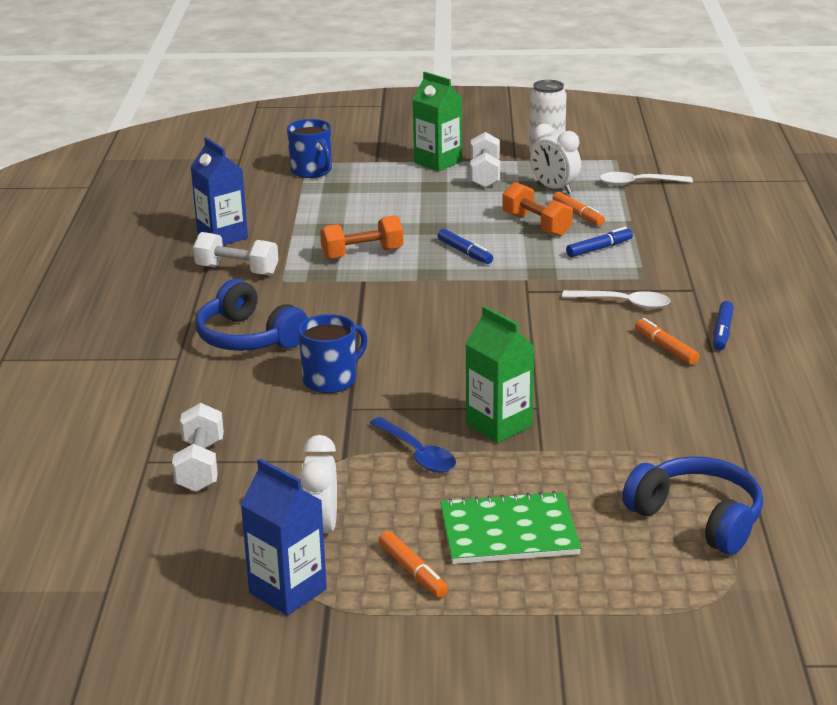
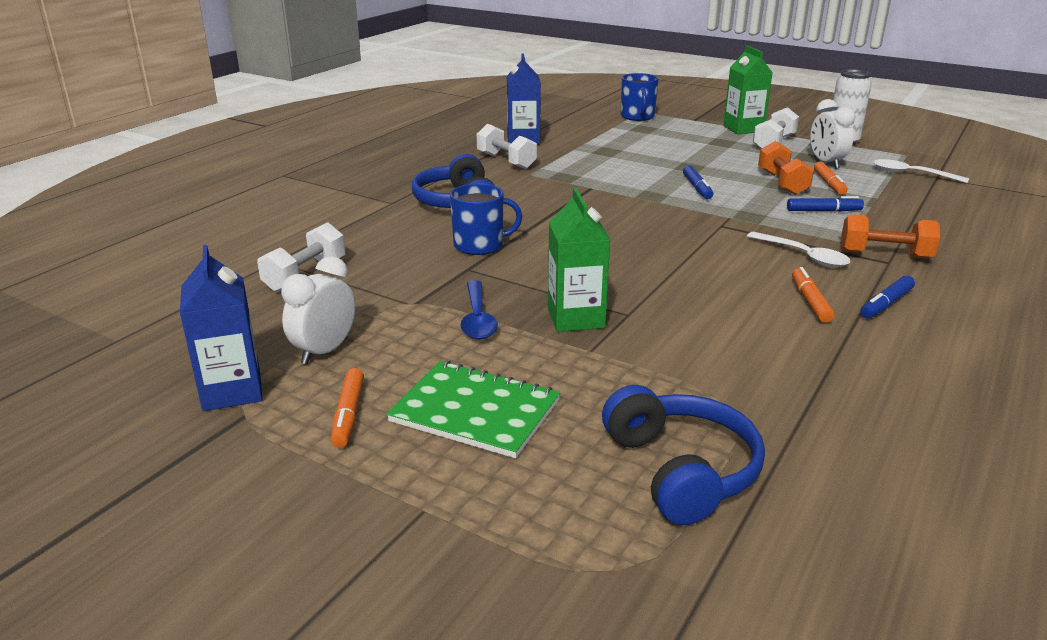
camera: 30 degrees right, 0 degrees up
orange dumbbell [320,215,404,260] -> orange dumbbell moved to [841,214,940,259]

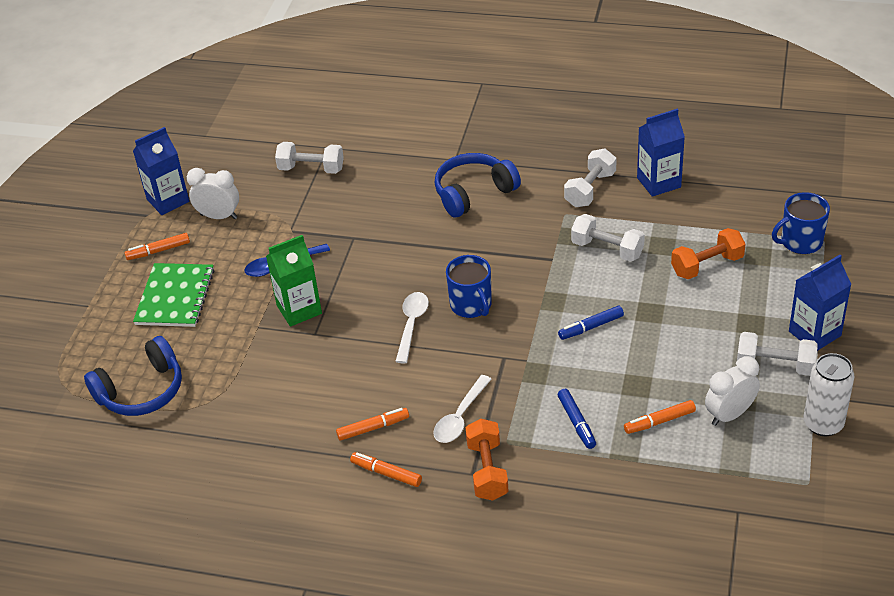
camera: 75 degrees right, 15 degrees up
blue mug [450,183,522,255] -> blue mug moved to [446,255,492,318]
green carton [723,45,773,134] -> blue carton [789,255,852,351]
orange dumbbell [758,141,814,195] -> orange dumbbell moved to [671,228,746,279]
blue marker [861,275,915,318] -> orange marker [350,452,422,487]
white spoon [873,159,969,183] -> white spoon moved to [395,292,429,364]
none -> white dumbbell [571,214,645,262]

